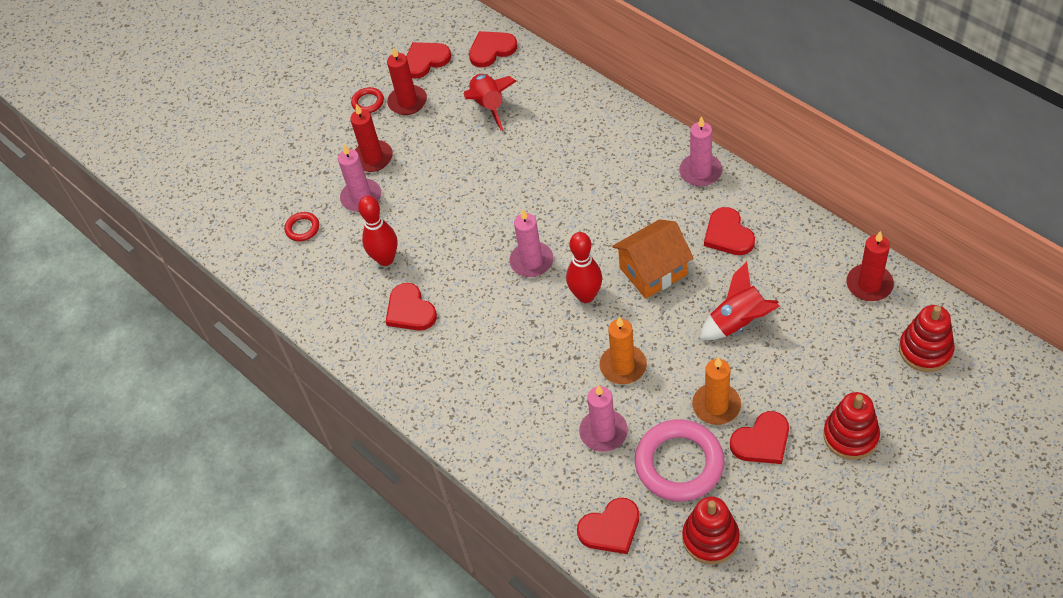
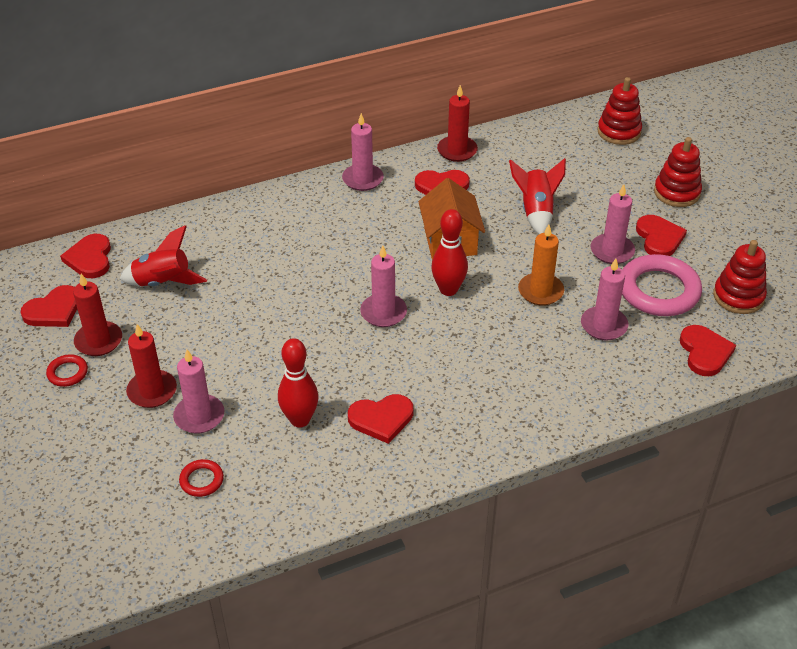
camera: 75 degrees left, 10 degrees down
red heart [406,42,451,78] -> red heart turned 120 degrees counterclockwise [20,285,77,327]
orange candle [692,357,741,425] -> pink candle [591,184,635,264]
red candle [846,231,894,301] -> red candle moved to [437,85,478,162]

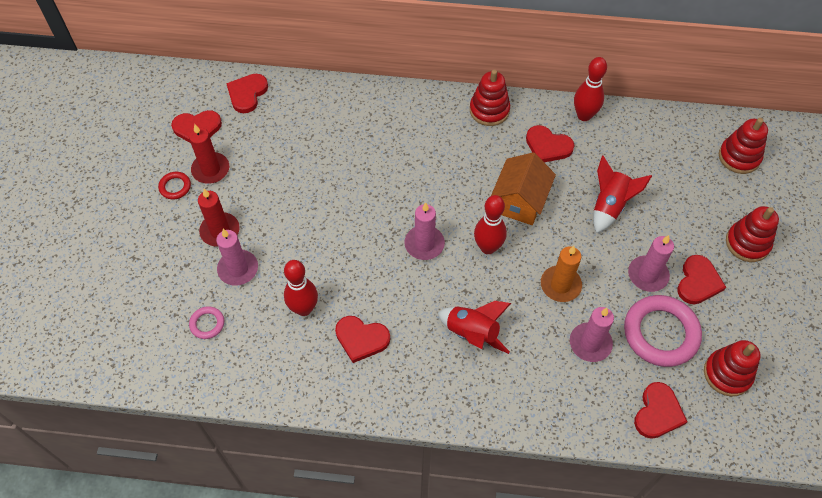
camera: 30 degrees right, 15 degrees up
red rocket [120,225,207,286] -> red rocket moved to [438,301,511,354]
red ring [179,459,224,497] -> pink ring [189,306,224,339]
pink candle [342,113,384,191] -> red stacking toy [470,70,510,126]
red candle [437,85,478,162] -> red bowling pin [574,57,607,121]

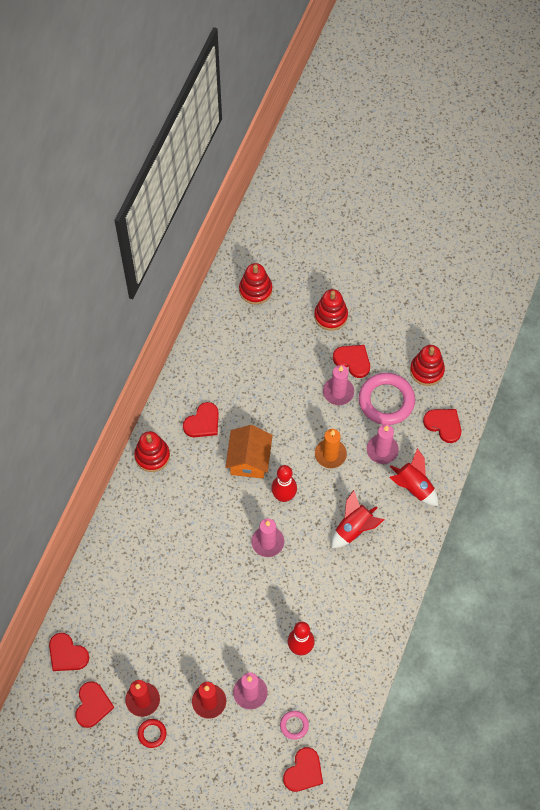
camera: 75 degrees left, 5 degrees up
red heart [335,316,390,363] -> red heart moved to [283,747,323,792]
orange house [491,152,556,225] -> orange house turned 60 degrees clockwise [225,425,273,479]
red bowling pin [574,57,607,121] -> none
red rocket [593,156,652,233] -> red rocket moved to [389,448,438,506]

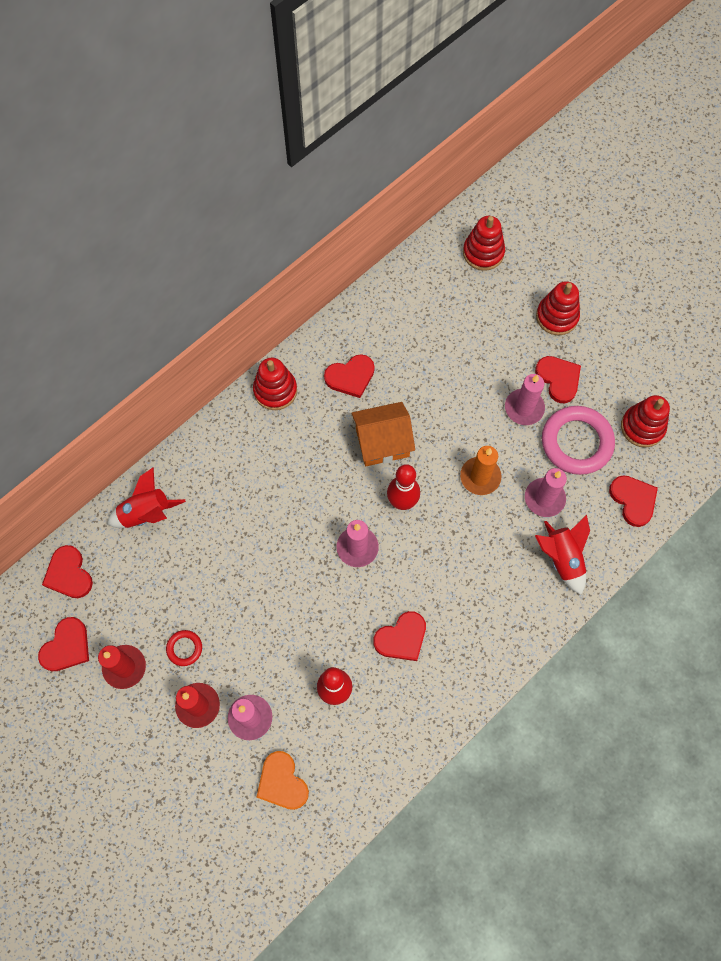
camera: 25 degrees right, 5 degrees up
red ring [138,719,167,748] -> red ring moved to [166,630,202,666]
orange house [225,425,273,479] -> orange house turned 45 degrees clockwise [351,402,415,466]
pink ring [280,711,309,740] -> orange heart [257,751,309,810]
red heart [283,747,323,792] -> red heart moved to [373,611,426,661]
red rocket [331,490,384,548] -> red rocket moved to [107,467,186,528]

